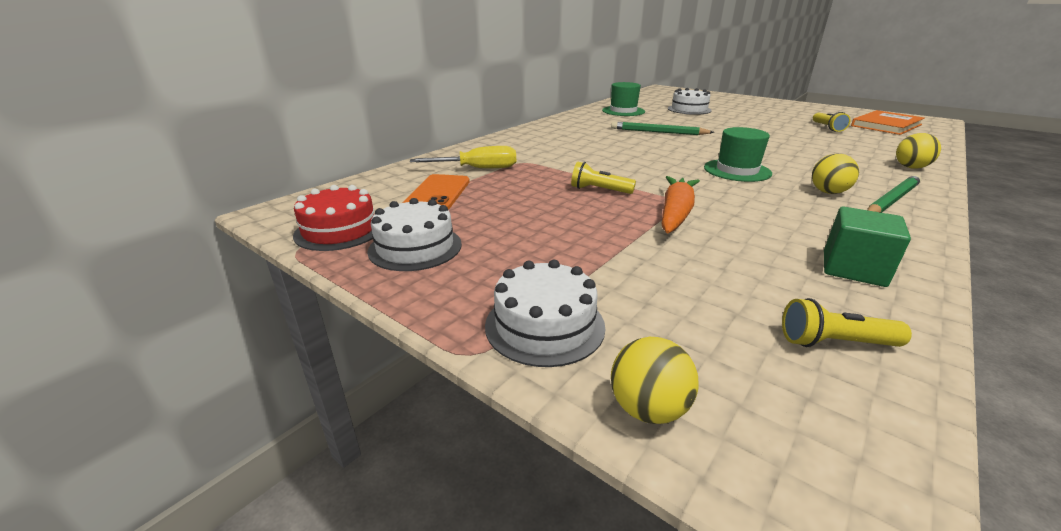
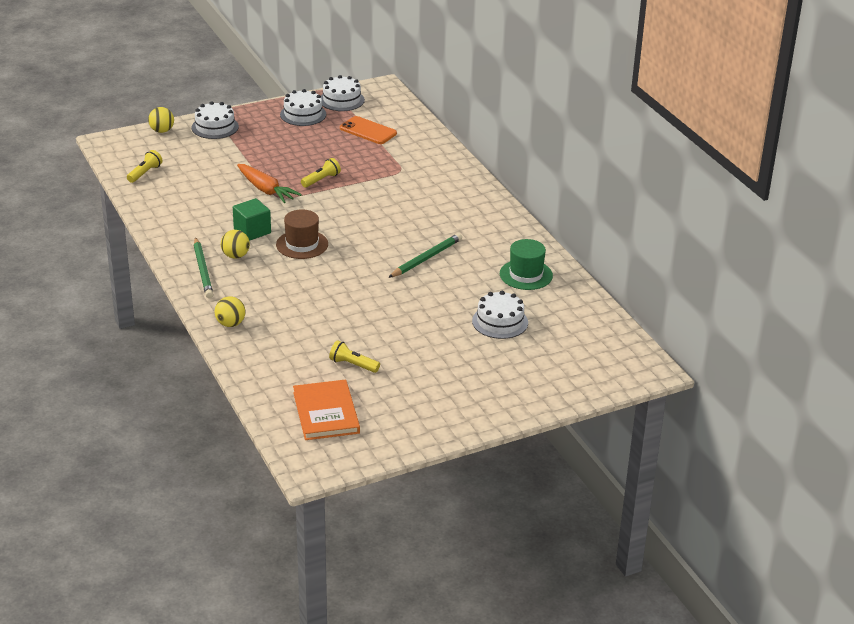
camera: 115 degrees right, 5 degrees up
red cake [293,185,374,251] -> white cake [321,75,365,111]
yellow screwdriver [410,146,516,168] -> none
green hat [704,127,772,182] -> brown hat [276,209,328,259]
green cube [824,207,911,287] -> green cube moved to [233,198,271,241]

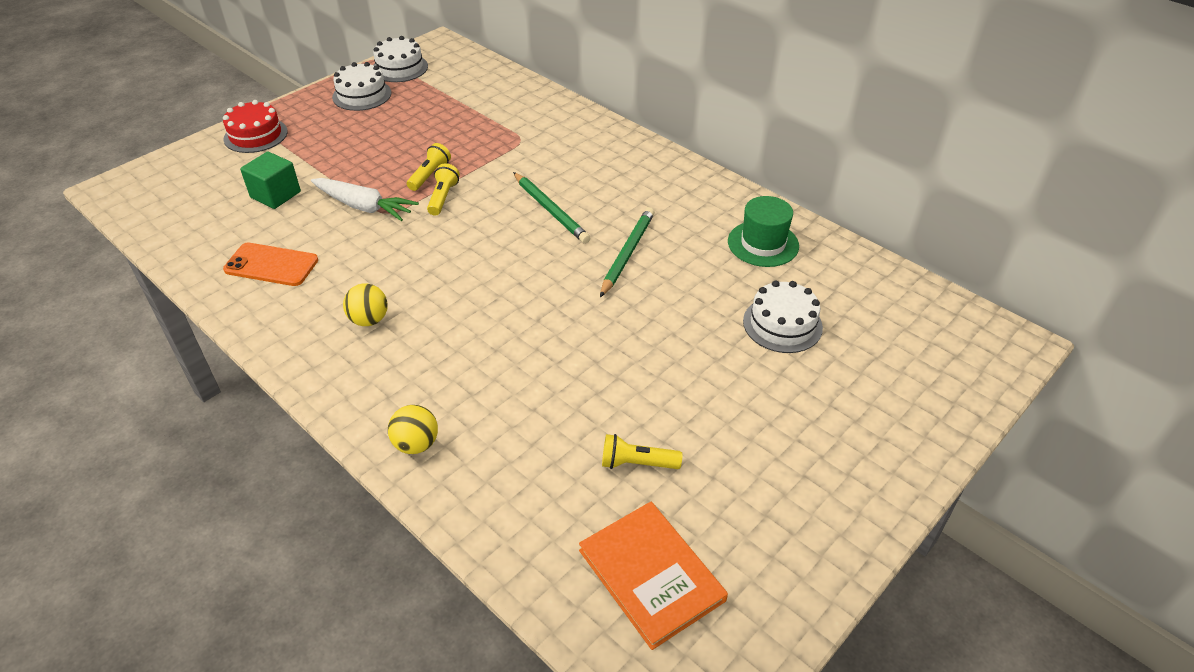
camera: 20 degrees left, 10 degrees up
yellow flashlight [127,150,163,183] -> yellow flashlight moved to [427,163,460,216]
yellow ball [148,107,174,133] -> none
white cake [192,101,239,139] -> red cake [223,100,288,153]
green pencil [194,237,213,298] -> green pencil moved to [513,172,590,244]
green cube [233,198,271,241] -> green cube moved to [240,151,301,209]
orange carrot [237,164,302,203] -> white carrot [311,178,419,221]
brown hat [276,209,328,259] -> none
orange phone [340,116,397,144] -> orange phone moved to [223,243,318,286]

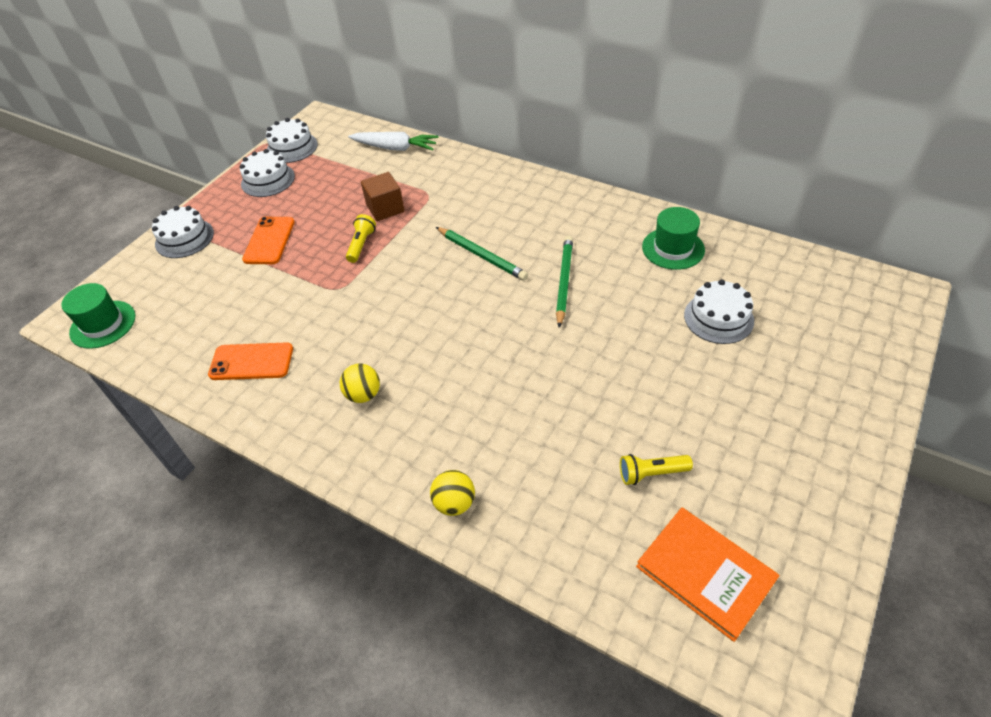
camera: 10 degrees left, 5 degrees up
red cake [223,100,288,153] -> white cake [152,206,214,258]
green cube [240,151,301,209] -> none
white carrot [311,178,419,221] -> white carrot moved to [348,132,439,151]
yellow flashlight [427,163,460,216] -> none
none -> green hat [61,283,135,349]
none -> orange phone [242,217,295,264]
none -> brown cube [361,172,404,221]

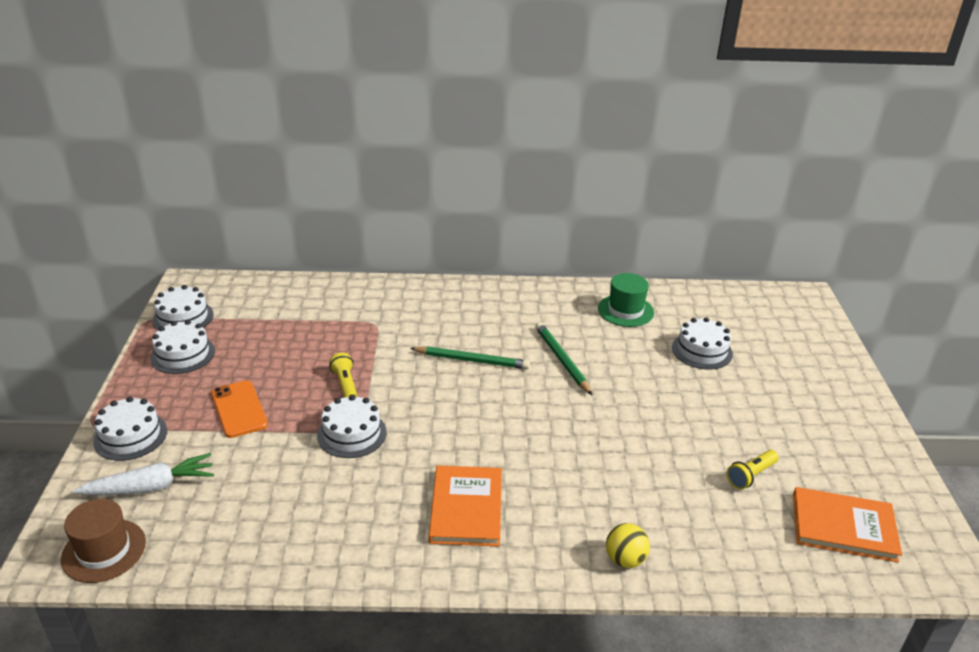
camera: 35 degrees left, 15 degrees down
green hat [61,283,135,349] -> brown hat [61,499,146,583]
orange phone [208,342,293,380] -> none
yellow ball [340,364,380,403] -> orange book [429,465,502,546]
white carrot [348,132,439,151] -> white carrot moved to [73,453,214,495]
brown cube [361,172,404,221] -> none
none -> white cake [317,395,386,458]

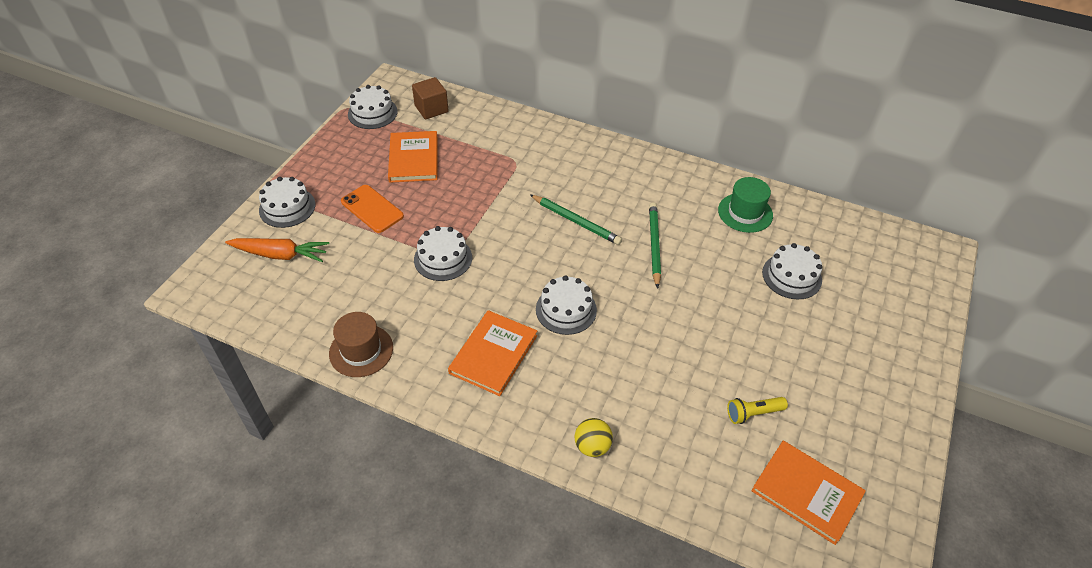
camera: 25 degrees right, 15 degrees up
brown hat [61,499,146,583] -> brown hat moved to [329,312,393,377]
white carrot [73,453,214,495] -> orange carrot [225,238,329,262]
white cake [150,320,215,374] -> white cake moved to [536,275,597,335]
orange phone [211,380,268,438] -> orange phone turned 45 degrees counterclockwise [341,185,404,233]
yellow flashlight [329,353,357,398] -> none
none -> orange book [388,131,438,183]
none -> brown cube [412,77,449,119]

